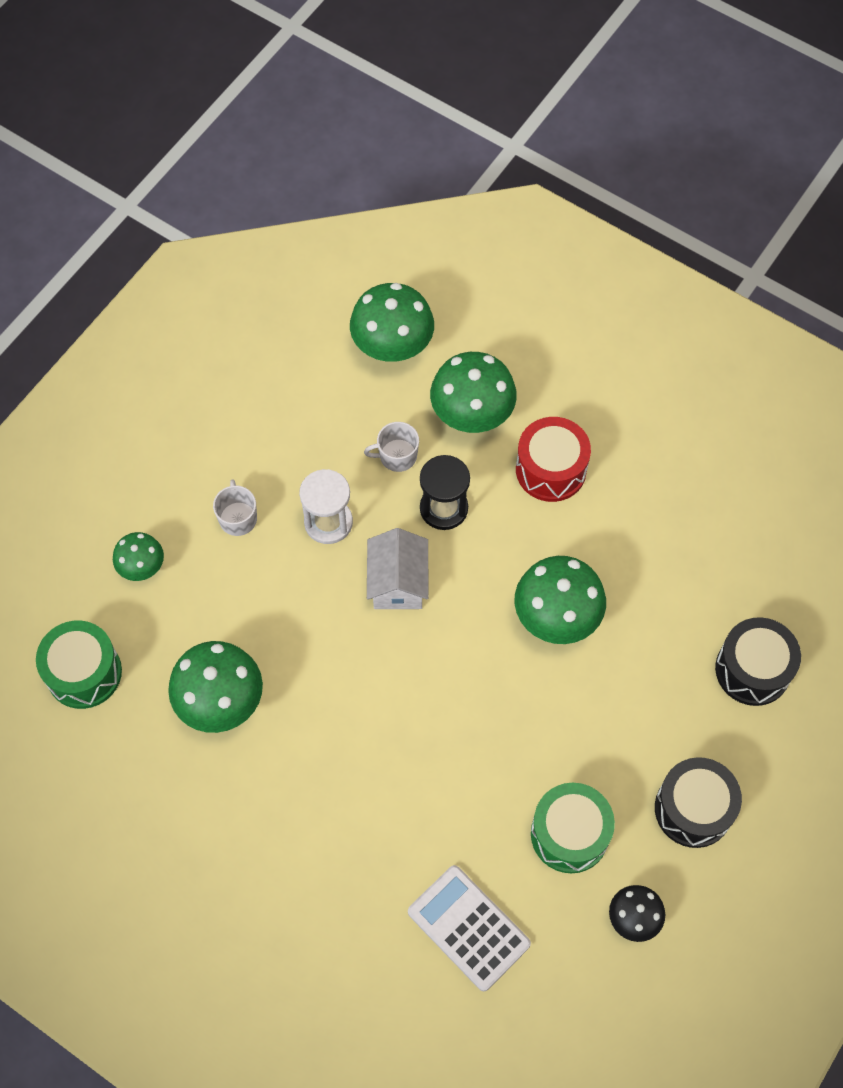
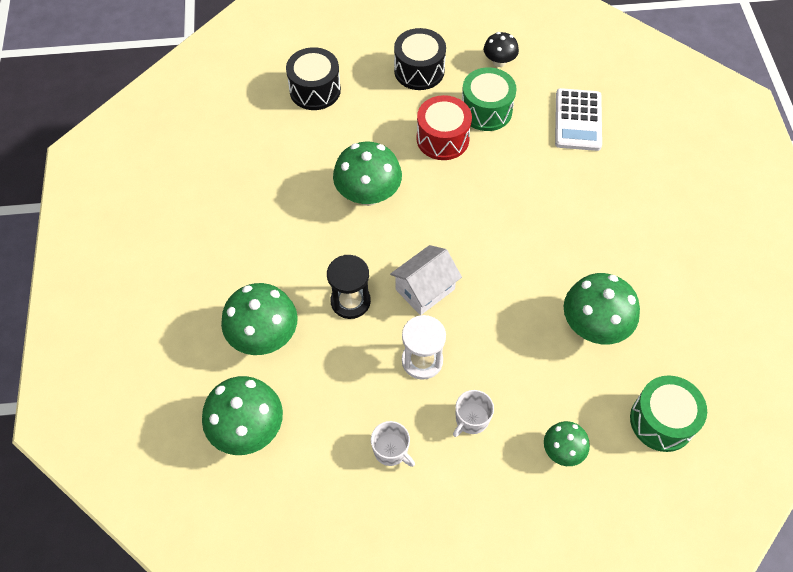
camera: 130 degrees left, 5 degrees down
white mug [364,422,419,472] -> white mug moved to [371,421,415,467]
red drum [516,417,591,502] -> red drum moved to [416,95,472,160]

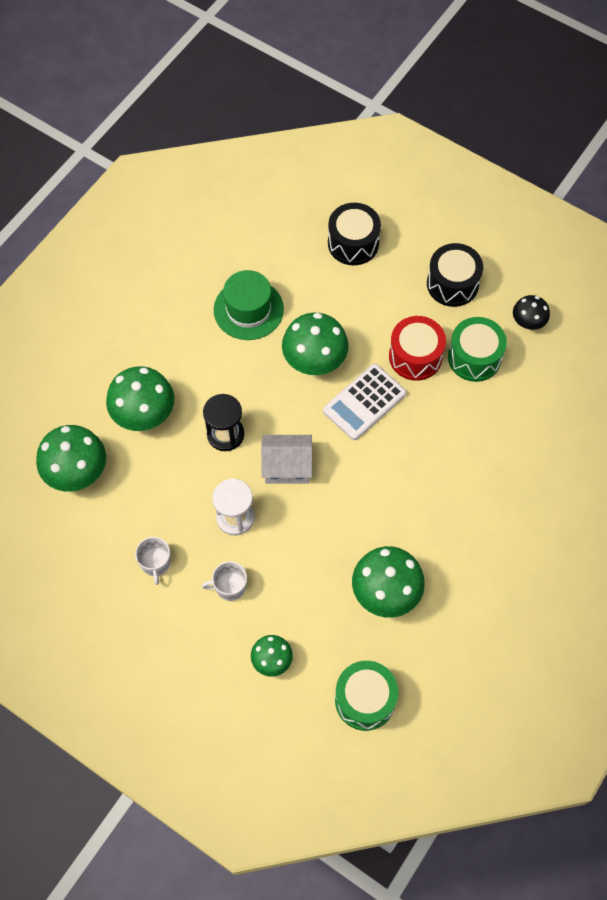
camera: 40 degrees right, 5 degrees up
white calculator [555,88,602,151] -> white calculator moved to [323,364,406,440]
none -> green hat [214,270,284,340]

